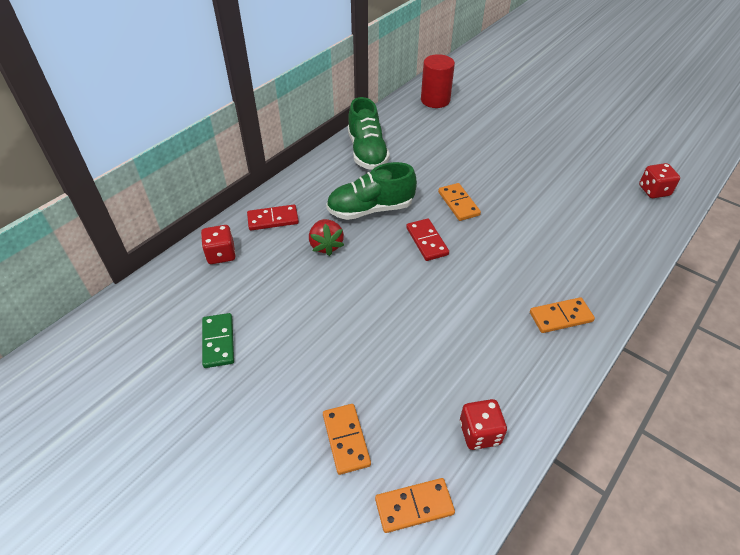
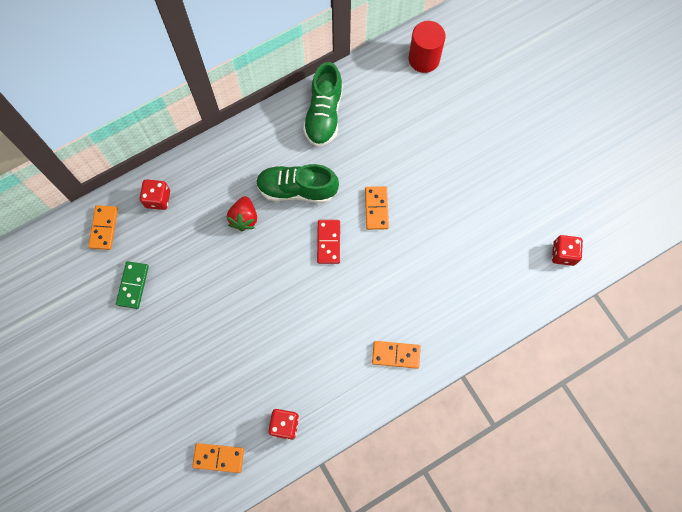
camera: 20 degrees right, 25 degrees up
red domino [247,205,299,230] -> none
orange domino [323,404,371,475] -> orange domino moved to [88,205,118,250]

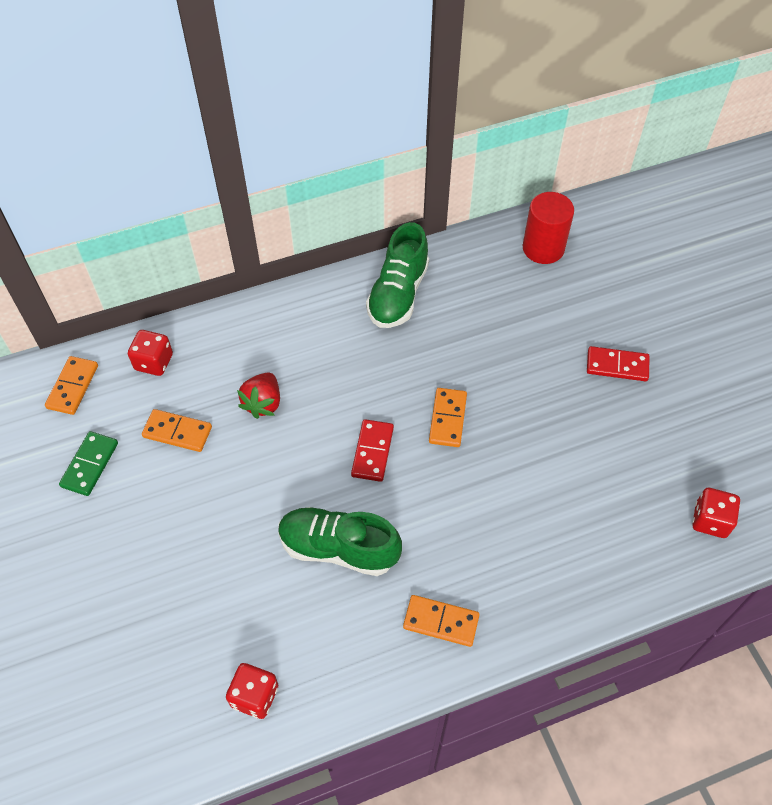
camera: 10 degrees right, 15 degrees down
orange domino [192,443,244,473] -> orange domino moved to [142,409,212,452]
green shoe [256,164,339,203] -> green shoe moved to [278,507,402,576]
none -> red domino [587,346,650,381]

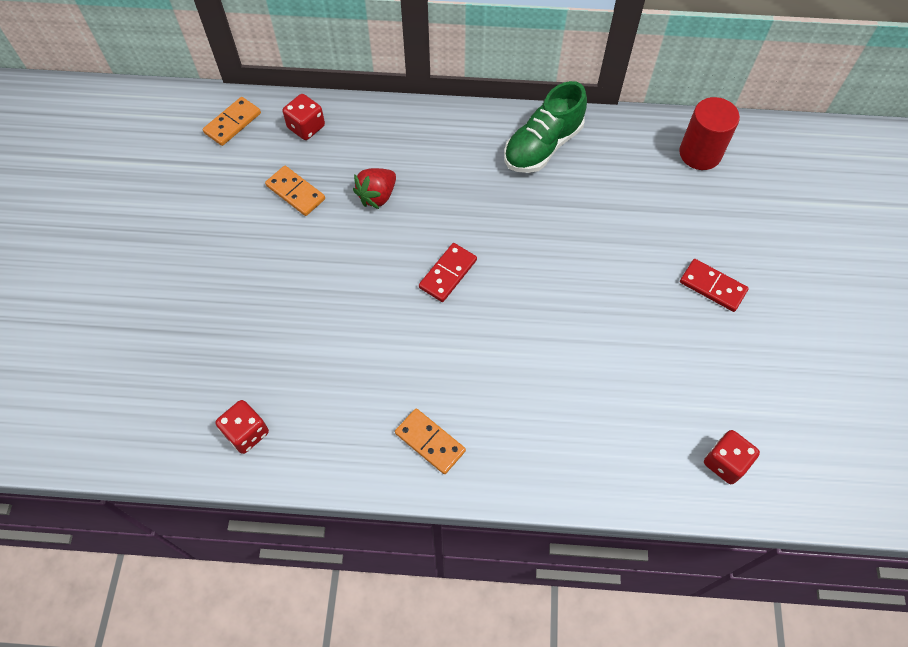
camera: 25 degrees right, 5 degrees up
green domino [59,431,118,496] -> none
green shoe [278,507,402,576] -> none
orange domino [429,388,467,447] -> none

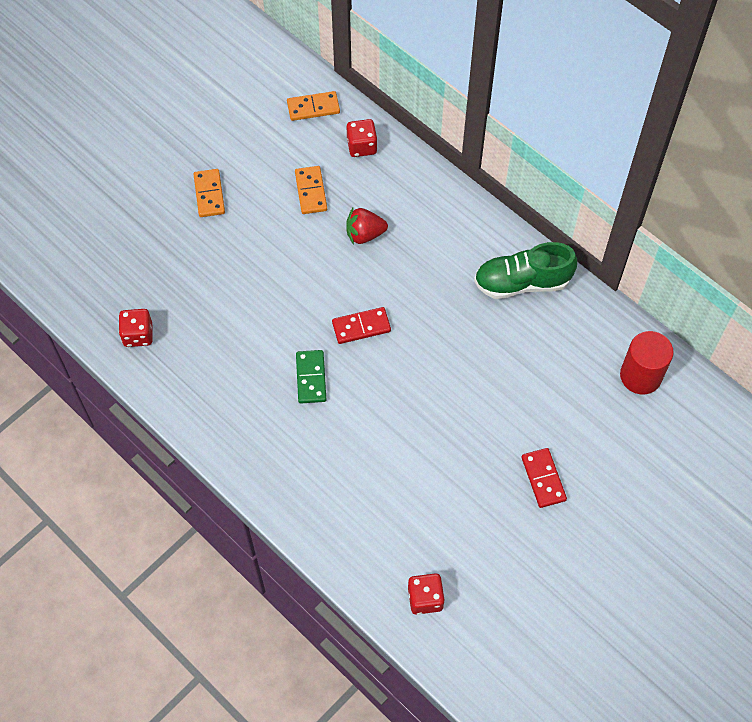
camera: 40 degrees right, 0 degrees up
orange domino [395,408,466,474] -> orange domino moved to [193,169,225,217]
none -> green domino [296,350,326,403]

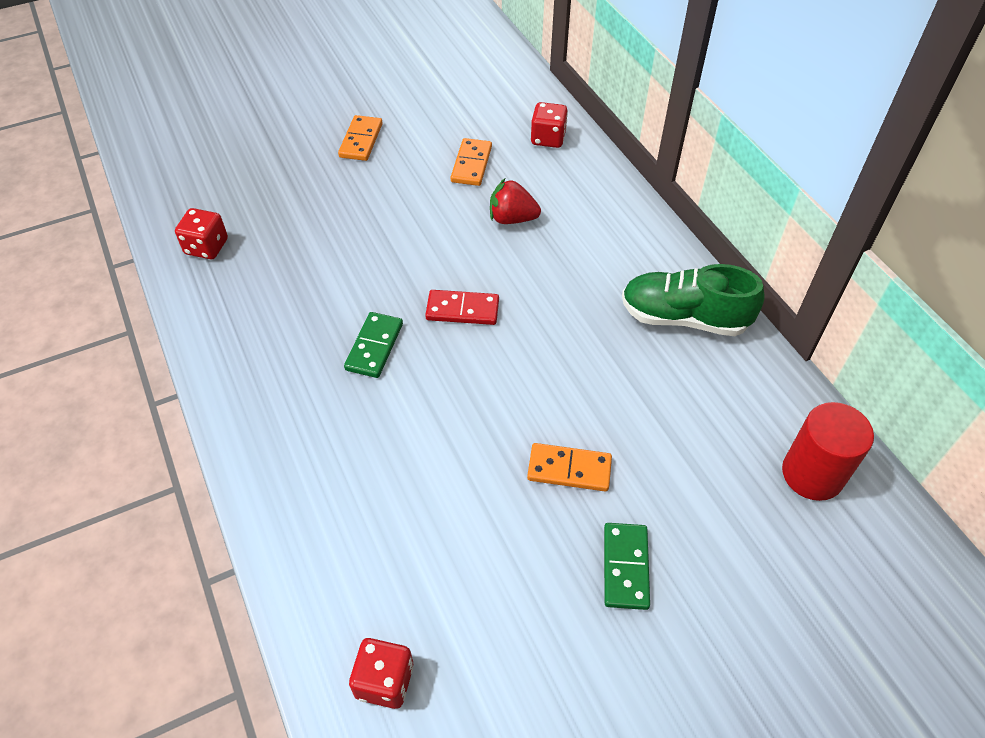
camera: 20 degrees right, 10 degrees down
orange domino [287,91,340,121] -> orange domino moved to [527,443,612,492]
red domino [521,448,567,508] -> green domino [604,523,650,610]

